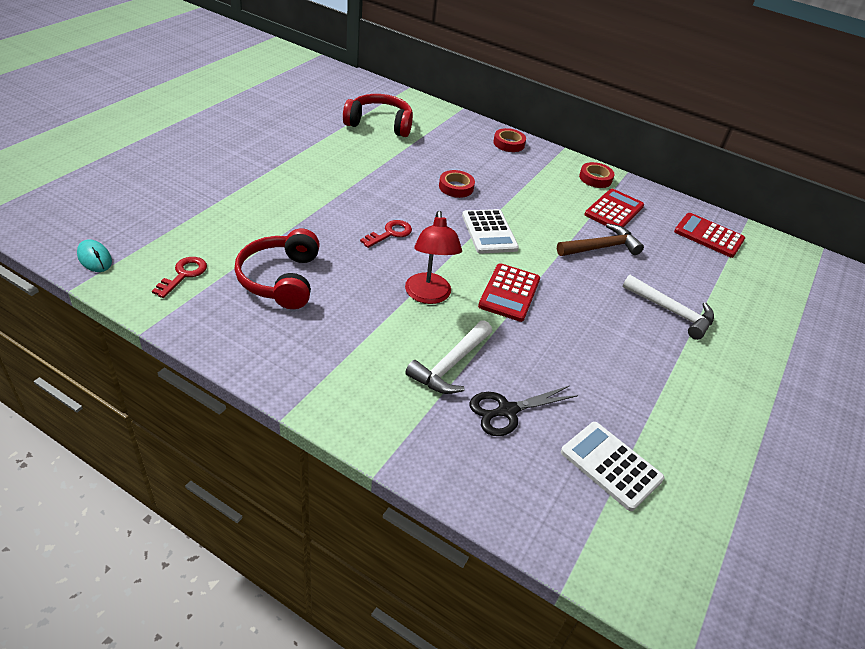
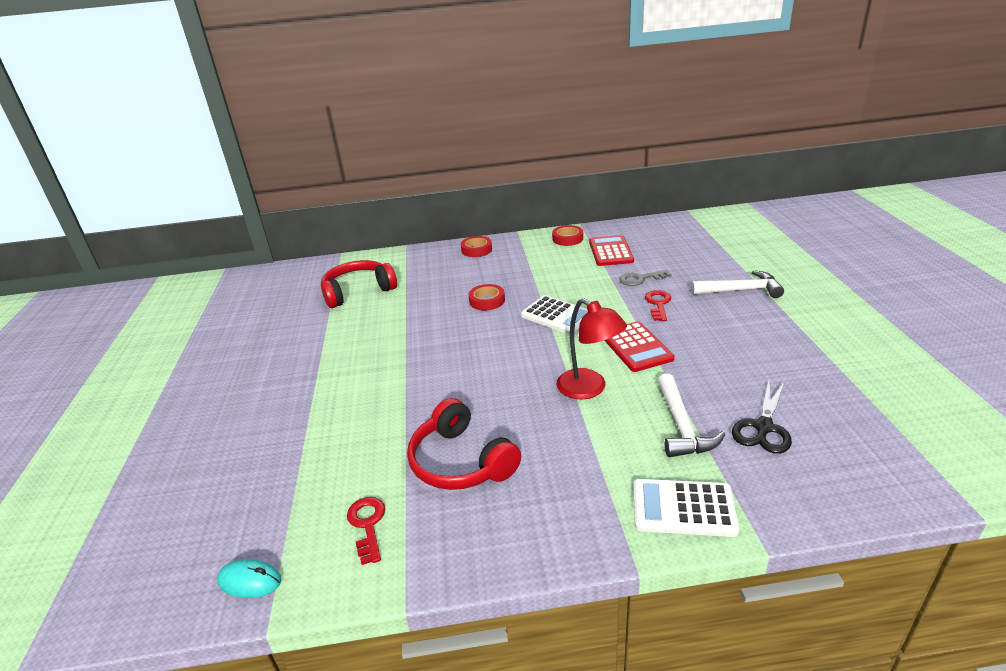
camera: 30 degrees left, 10 degrees down
red key [360,220,412,248] -> red key moved to [645,290,671,321]
brown hammer [557,223,644,256] -> grey key [619,269,672,286]
white calculator [561,422,664,511] -> white calculator moved to [633,479,739,537]
red calculator [674,213,745,258] -> none

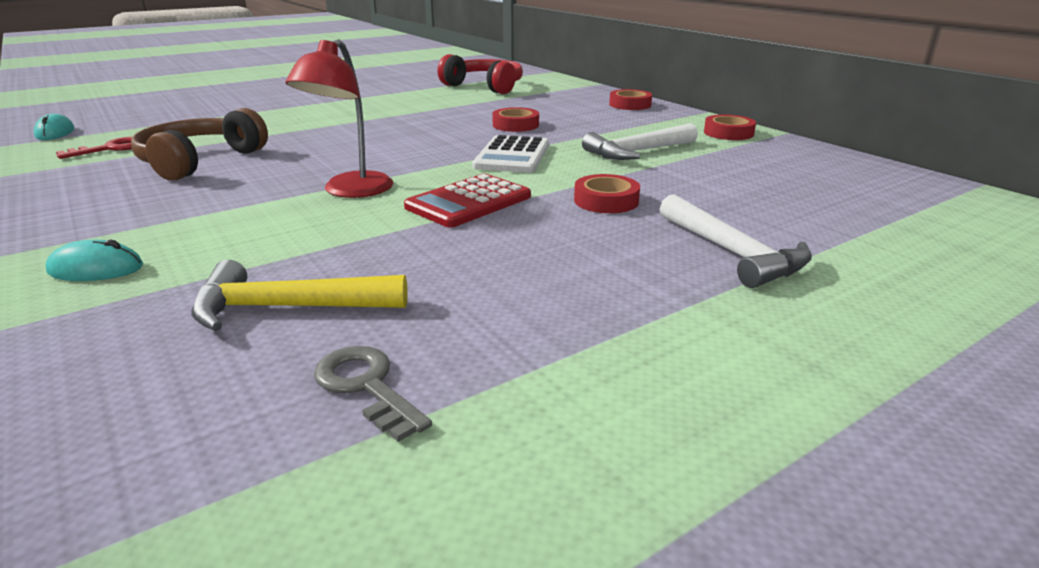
camera: 60 degrees right, 5 degrees down
red headphones [407,398,521,490] -> brown headphones [131,108,268,181]
red calculator [589,235,634,266] -> none
grey key [619,269,672,286] -> grey key moved to [314,346,432,442]
white calculator [633,479,739,537] -> turquoise mouse [45,239,143,281]
red key [645,290,671,321] -> red tape [574,174,640,213]
white hammer [657,374,725,457] -> white hammer moved to [582,123,698,160]
black scissors [732,381,792,454] -> yellow hammer [191,260,408,331]

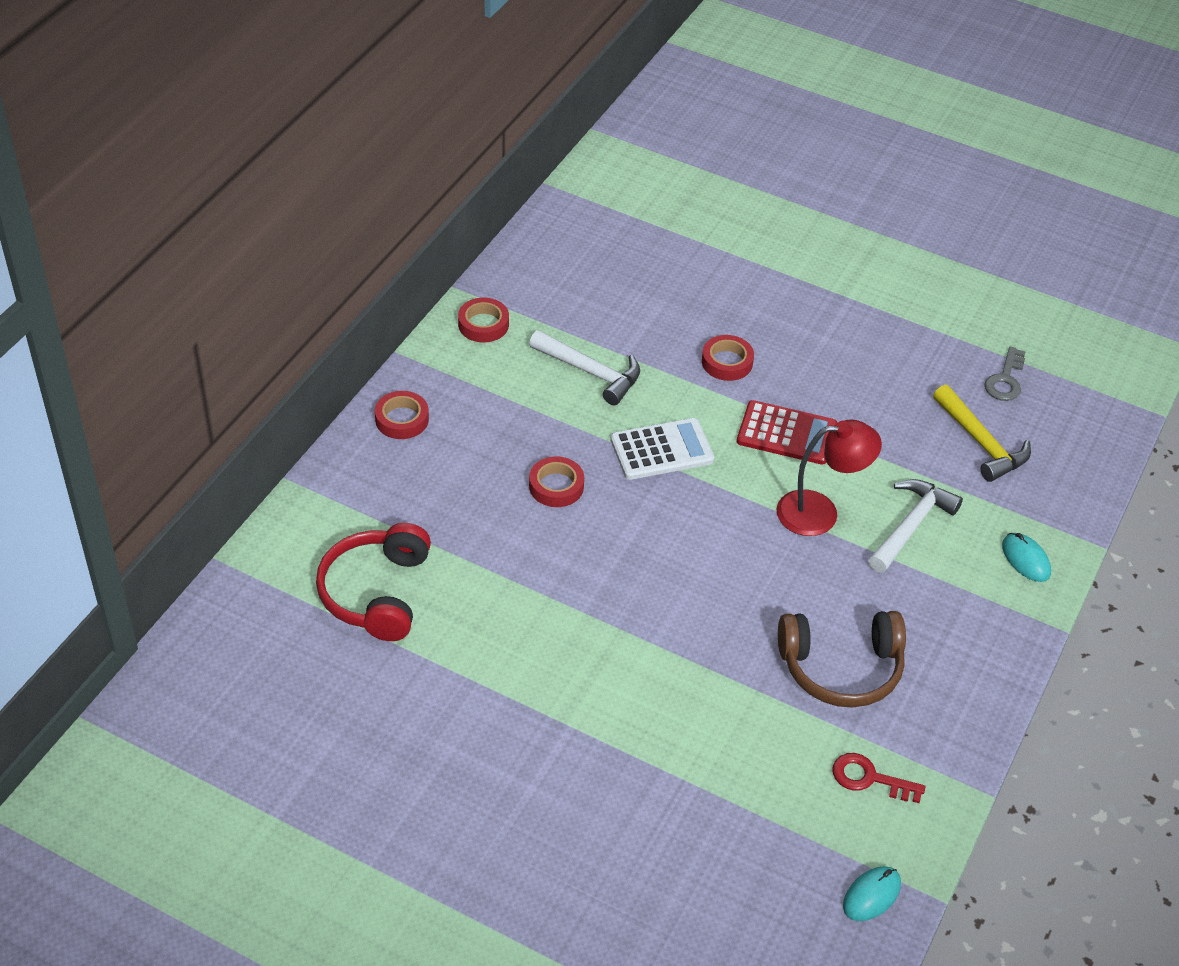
camera: 120 degrees left, 20 degrees up
white hammer [660,194,812,288] -> white hammer moved to [868,479,963,573]

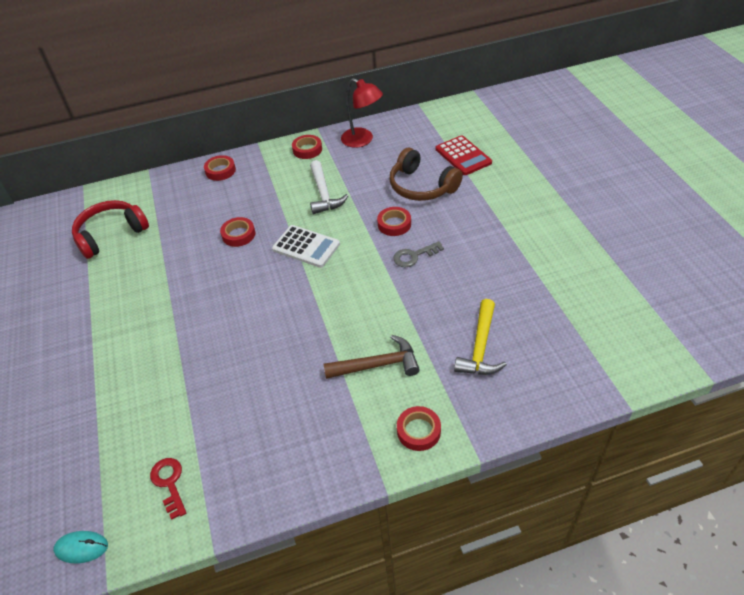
camera: 50 degrees right, 0 degrees up
red calculator [737,400,837,465] -> red calculator moved to [436,135,492,175]
red lamp [776,420,882,536] -> red lamp moved to [341,78,383,148]
brown headphones [778,611,906,708] -> brown headphones moved to [390,148,463,201]
white hammer [868,479,963,573] -> brown hammer [323,335,420,379]
grey key [985,347,1026,401] -> grey key moved to [393,241,444,267]
turquoise mouse [1002,533,1051,582] -> red tape [397,406,441,451]

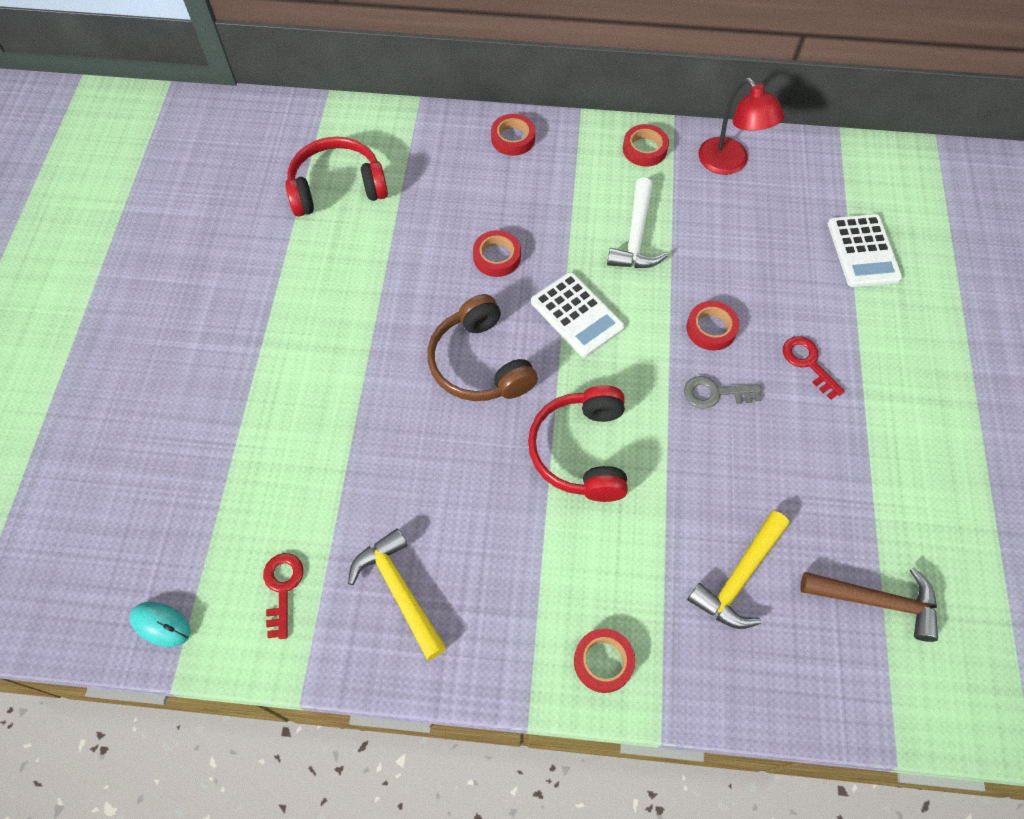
camera: 20 degrees right, 15 degrees up
brown hammer [323,335,420,379] -> brown hammer moved to [800,567,938,642]
brown headphones [390,148,463,201] -> brown headphones moved to [427,294,538,401]
red calculator [436,135,492,175] -> white calculator [828,214,902,287]
none -> yellow hammer [348,528,446,660]
none -> red headphones [528,385,628,502]
none -> red key [783,336,845,400]

